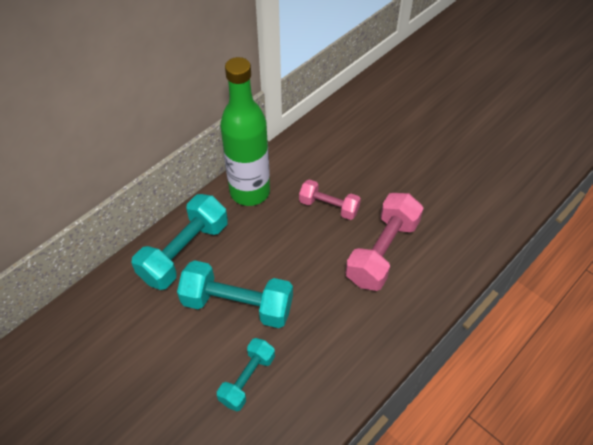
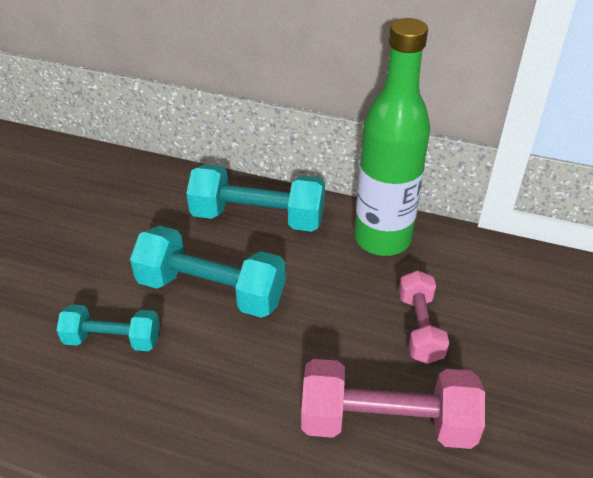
camera: 65 degrees right, 10 degrees down
turquoise dumbbell [177,260,293,328] -> turquoise dumbbell turned 60 degrees counterclockwise [130,226,286,318]

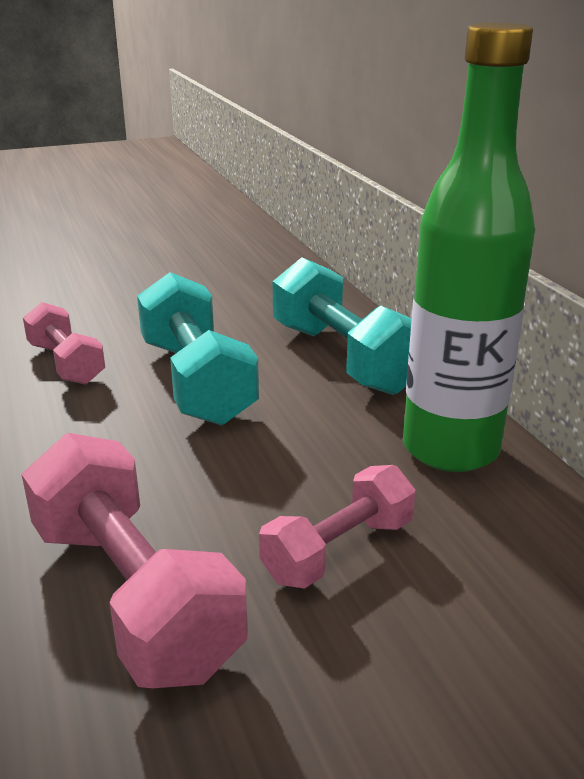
camera: 50 degrees right, 15 degrees down
turquoise dumbbell [56,304,160,351] -> pink dumbbell [23,302,105,385]

